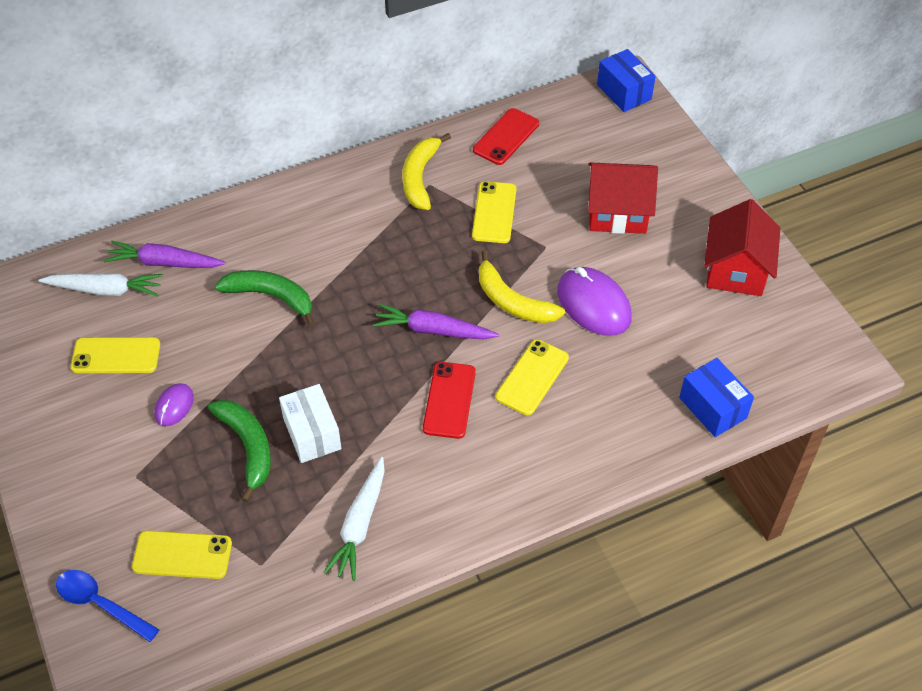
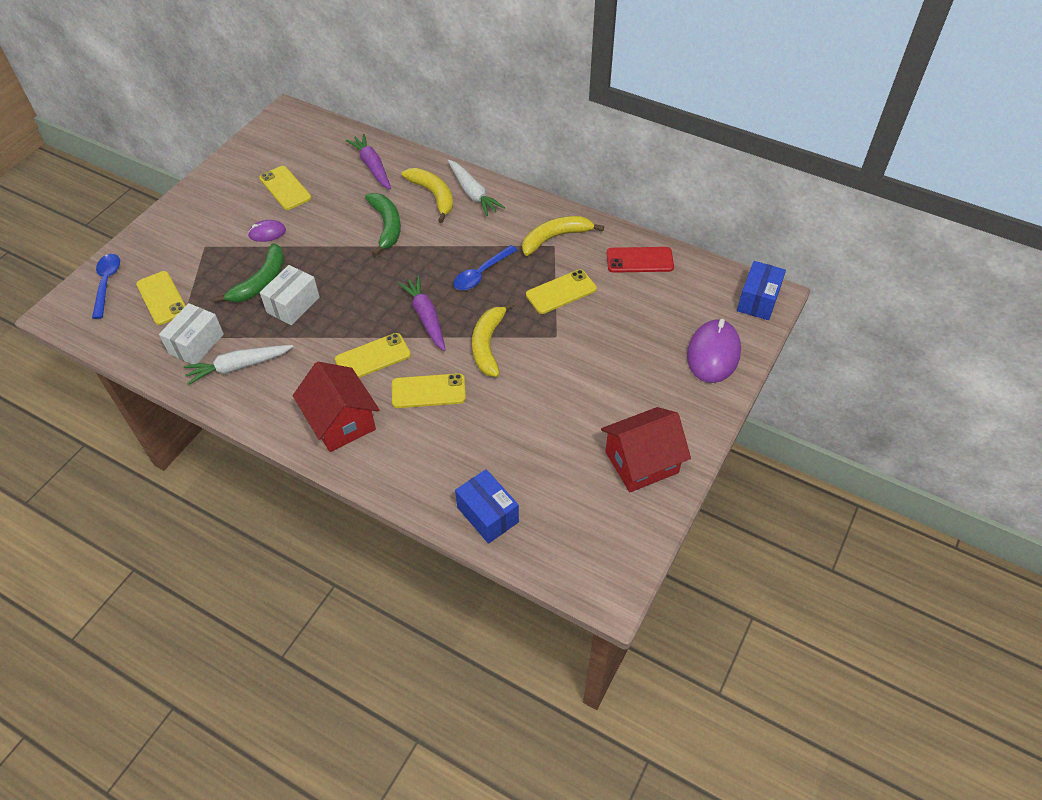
camera: 55 degrees right, 0 degrees up
white carrot [39,273,163,297] -> white carrot moved to [448,160,505,216]
red phone [423,362,476,439] -> yellow phone [335,333,411,378]
purple mouse [557,267,632,336] -> purple mouse moved to [687,319,741,383]
red house [588,162,658,234] -> red house moved to [293,362,379,452]
blue box [679,358,754,437] -> blue box turned 60 degrees counterclockwise [455,469,519,544]
none -> white box [159,303,224,364]
none -> yellow banana [402,168,453,223]
none -> blue spoon [453,245,517,290]

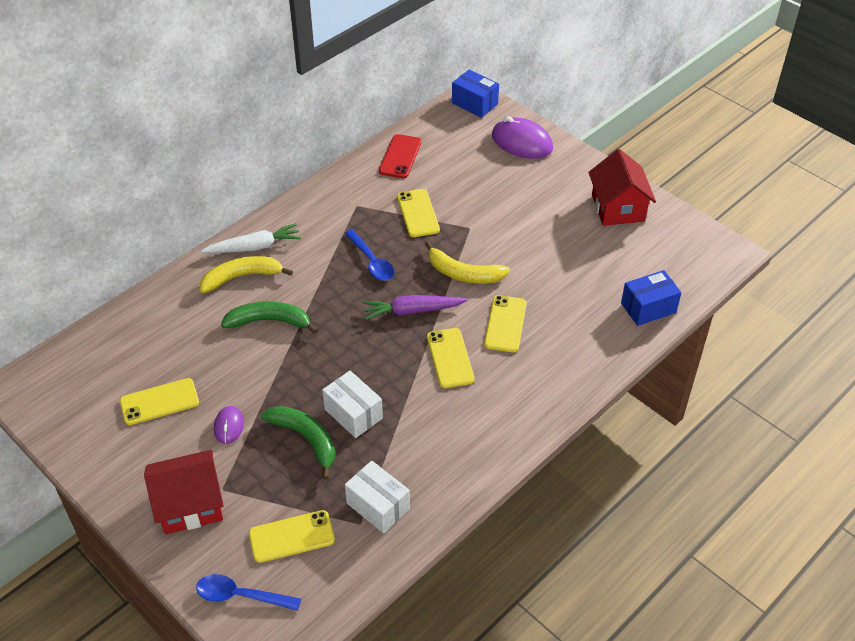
camera: 75 degrees left, 5 degrees down
white carrot [184,345,293,385] -> none
red house [293,362,379,452] -> red house moved to [144,450,224,535]
purple carrot [346,134,391,190] -> none
yellow banana [522,216,604,256] -> none

